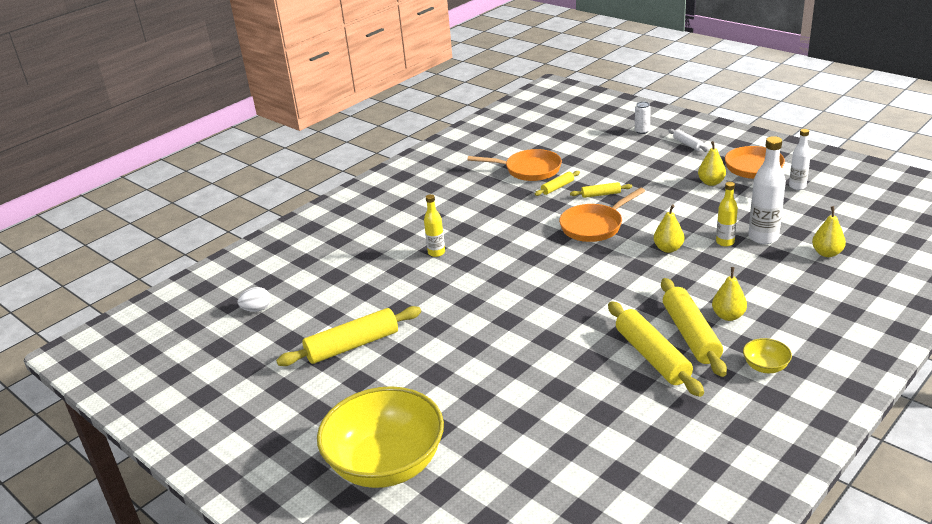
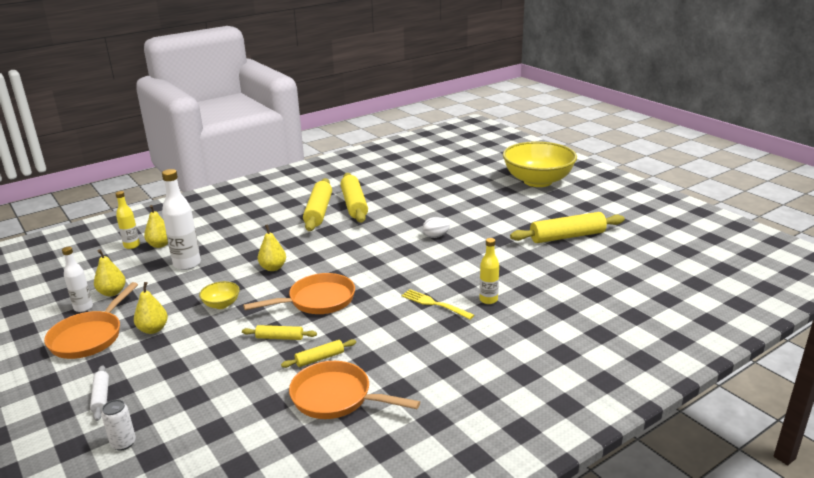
camera: 170 degrees left, 5 degrees down
white egg [238,287,271,312] -> white egg moved to [423,217,450,238]
yellow pear [712,267,747,321] -> yellow pear moved to [94,249,126,296]
yellow bottle [716,182,738,247] -> yellow bottle moved to [115,191,140,249]
yellow bowl [743,338,792,373] -> yellow bowl moved to [199,281,240,309]
none -> yellow fork [401,289,474,319]

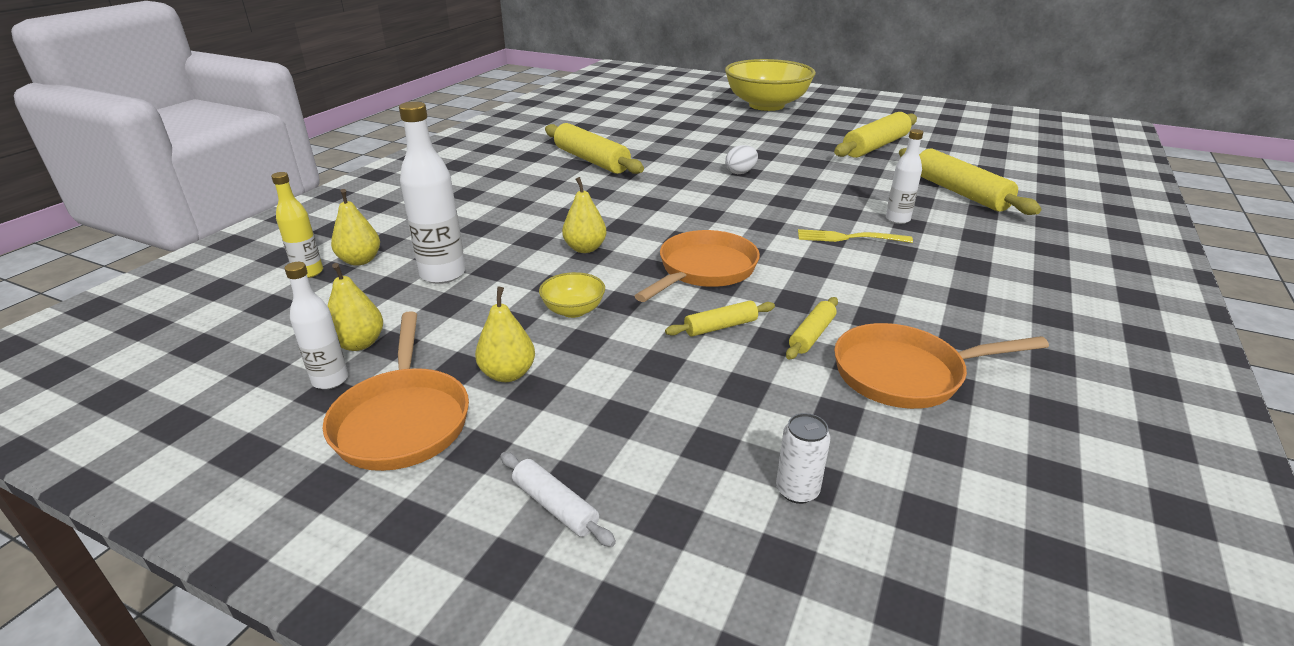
camera: 30 degrees left, 5 degrees up
white can [101,400,136,451] -> white can moved to [776,413,830,504]
yellow rolling pin [303,178,332,231] -> yellow rolling pin moved to [899,148,1042,215]
yellow bottle [480,238,499,304] -> white bottle [886,129,923,224]

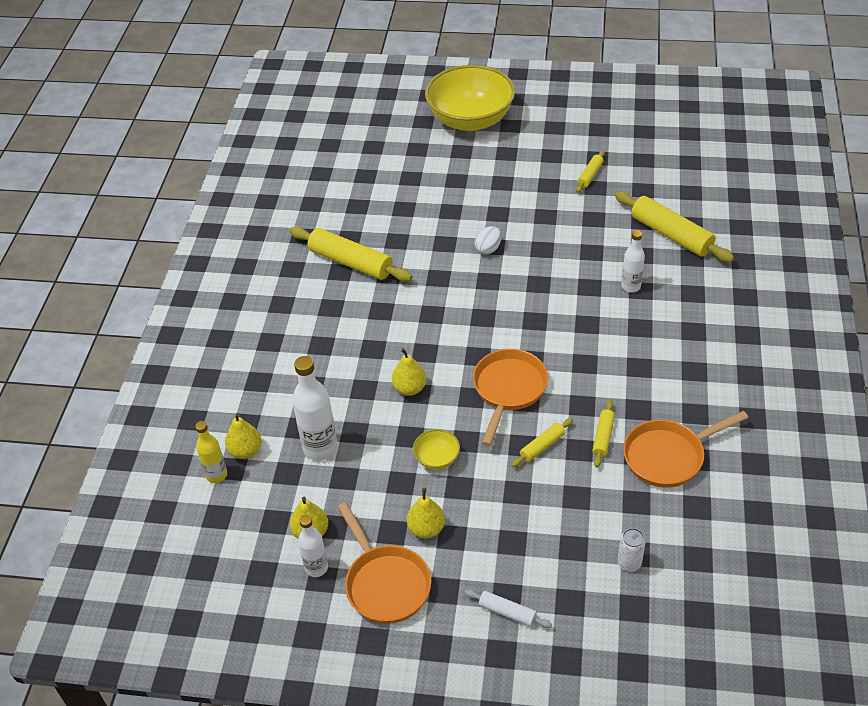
camera: 15 degrees left, 15 degrees up
yellow fork [798,229,913,243] -> none
yellow rolling pin [834,112,917,158] -> yellow rolling pin [576,150,605,193], size x0.50

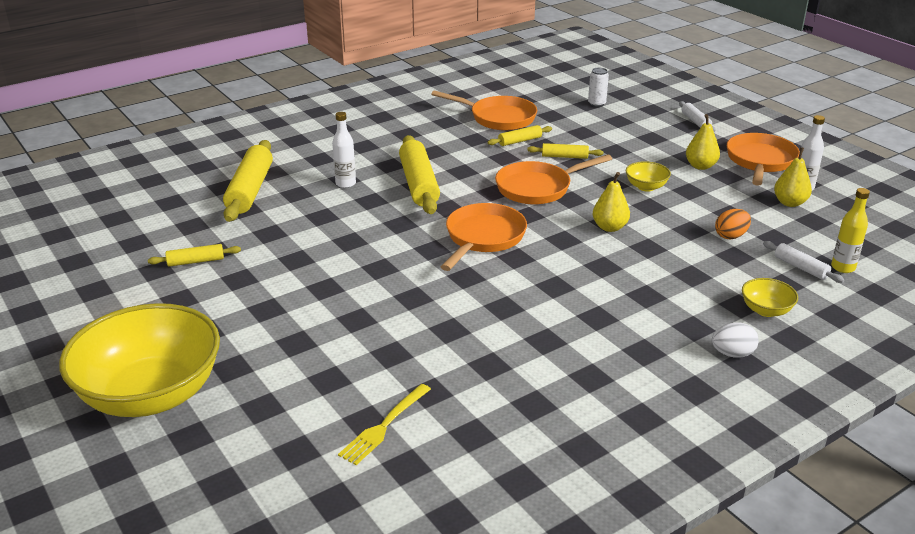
camera: 135 degrees left, 15 degrees down
yellow pear [225,413,262,459] -> white rolling pin [763,241,844,283]
yellow rolling pin [290,227,413,282] -> yellow rolling pin moved to [399,135,440,214]
white bottle [292,356,338,461] -> orange egg [715,209,751,239]
white egg [475,226,501,255] -> white egg moved to [712,323,758,358]
none -> yellow fork [338,384,431,465]
none -> orange pan [441,203,527,271]
none -> yellow bowl [742,278,798,317]

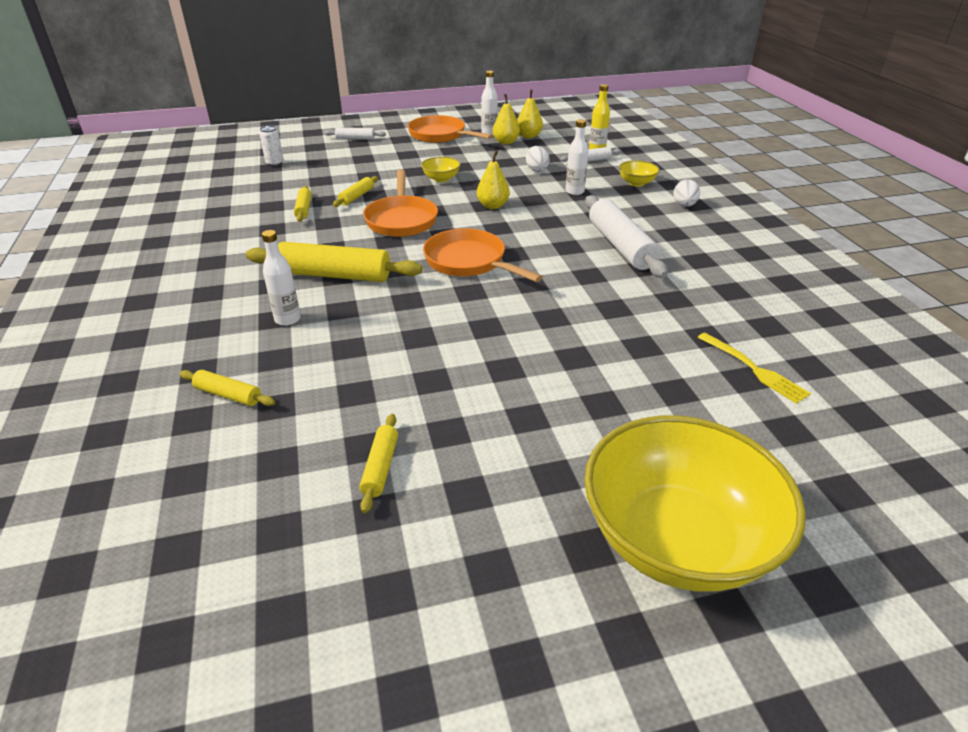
camera: 70 degrees left, 5 degrees up
yellow rolling pin [223,140,273,222] -> yellow rolling pin [180,370,275,406], size x0.50
orange pan [431,90,537,131] -> none
yellow pear [686,114,720,170] -> yellow pear moved to [517,89,543,138]
orange egg [715,209,751,239] -> white egg [526,146,550,172]
none -> white bottle [566,119,588,195]
none -> white rolling pin [585,195,668,278]

